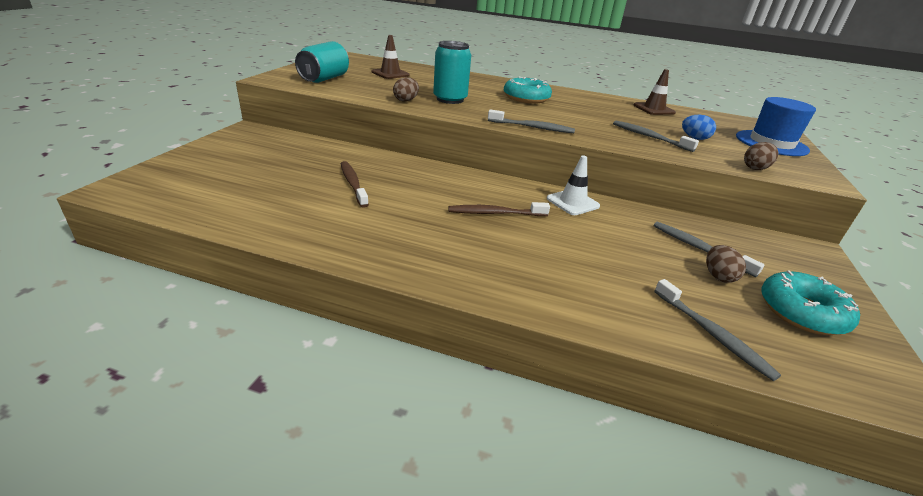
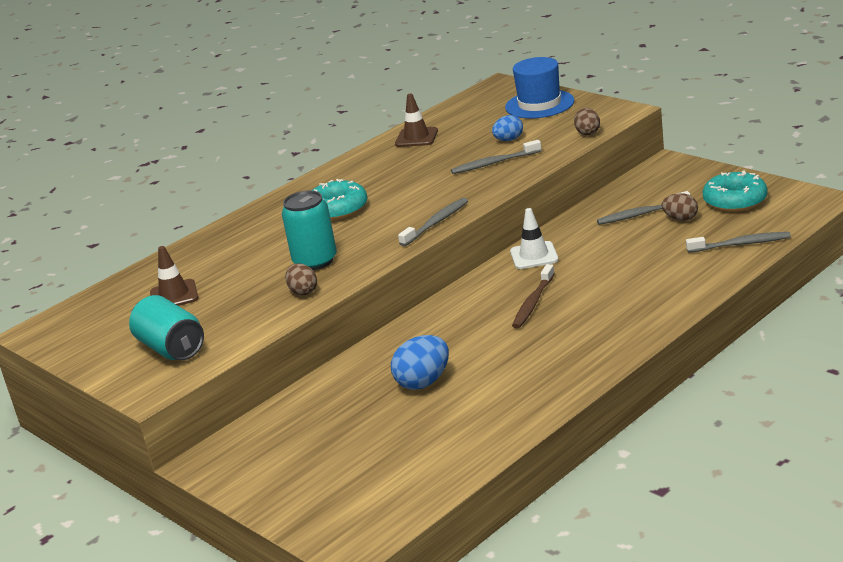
camera: 55 degrees left, 5 degrees down
brown toothbrush [341,161,369,208] -> blue egg [391,335,449,390]

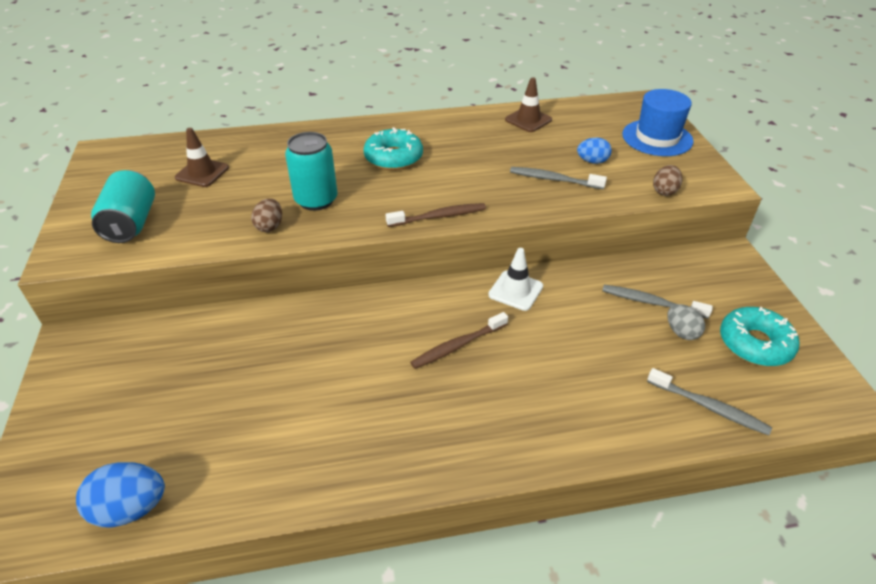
camera: 30 degrees right, 15 degrees up
blue egg [391,335,449,390] -> blue egg moved to [76,462,165,528]
grey toothbrush [398,198,468,246] -> brown toothbrush [386,203,486,227]
brown egg [662,193,698,221] -> grey egg [667,304,705,340]

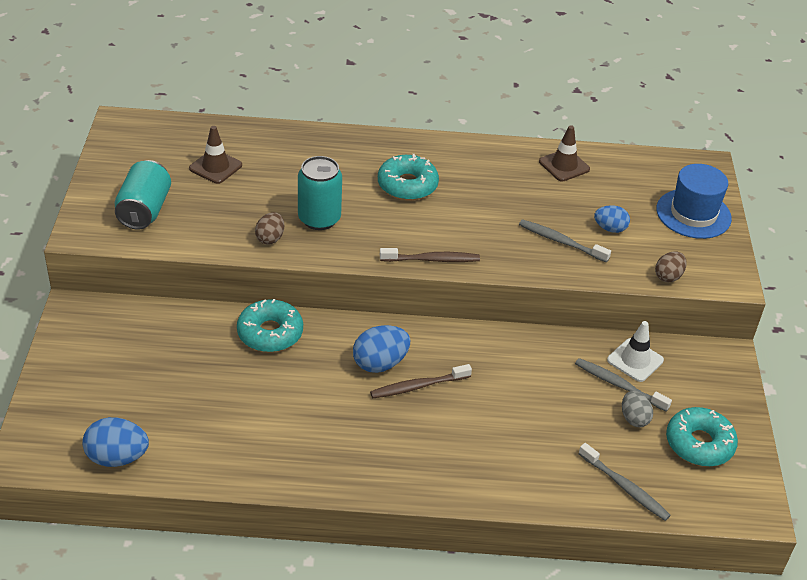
camera: 10 degrees right, 0 degrees up
white traffic cone [488,248,543,311] -> white traffic cone moved to [607,321,664,382]
none -> turquoise donut [237,299,303,352]
none -> blue egg [353,325,410,373]

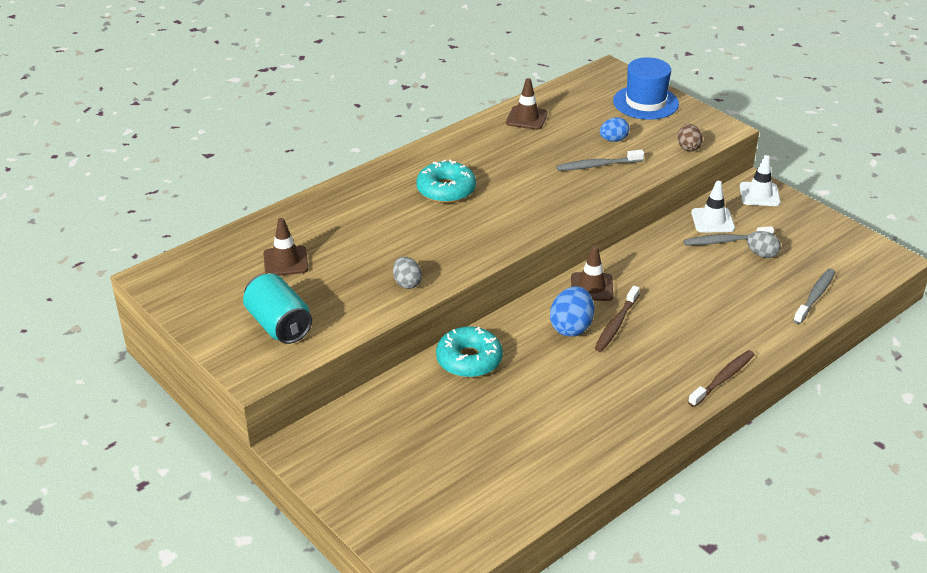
camera: 40 degrees left, 5 degrees down
blue egg [82,417,149,467] -> none
brown egg [255,212,284,244] -> grey egg [393,257,422,289]
turquoise can [298,156,342,230] -> none
brown toothbrush [380,248,480,262] -> brown toothbrush moved to [688,350,755,407]
grey toothbrush [579,443,671,521] -> grey toothbrush turned 60 degrees counterclockwise [793,269,835,324]
turquoise donut [666,407,738,467] -> none
none -> brown traffic cone [571,246,613,301]
none -> white traffic cone [740,155,780,206]

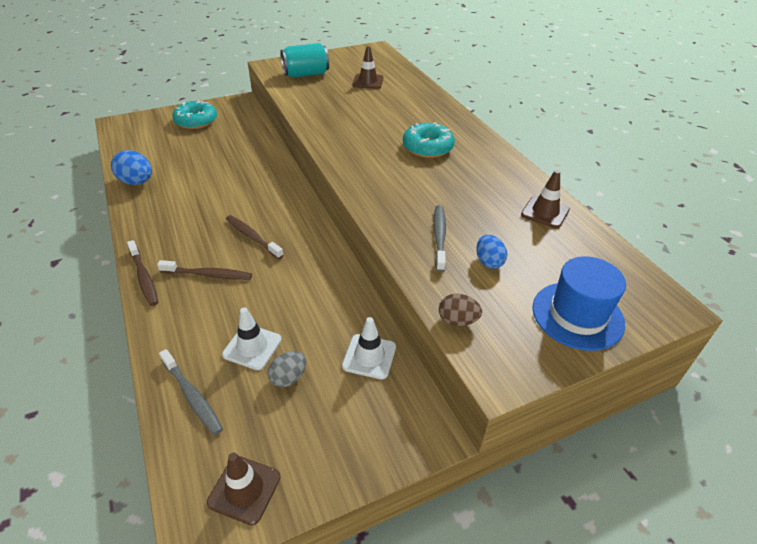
camera: 105 degrees right, 5 degrees up
grey egg [393,257,422,289] -> none
turquoise donut [436,326,503,378] -> turquoise donut moved to [172,100,217,129]
blue egg [550,286,594,337] -> blue egg moved to [111,150,152,185]
brown traffic cone [571,246,613,301] -> brown traffic cone moved to [207,453,281,525]
grey toothbrush [684,226,774,246] -> none
white traffic cone [740,155,780,206] -> white traffic cone moved to [222,307,282,370]
none -> brown toothbrush [157,260,252,280]

